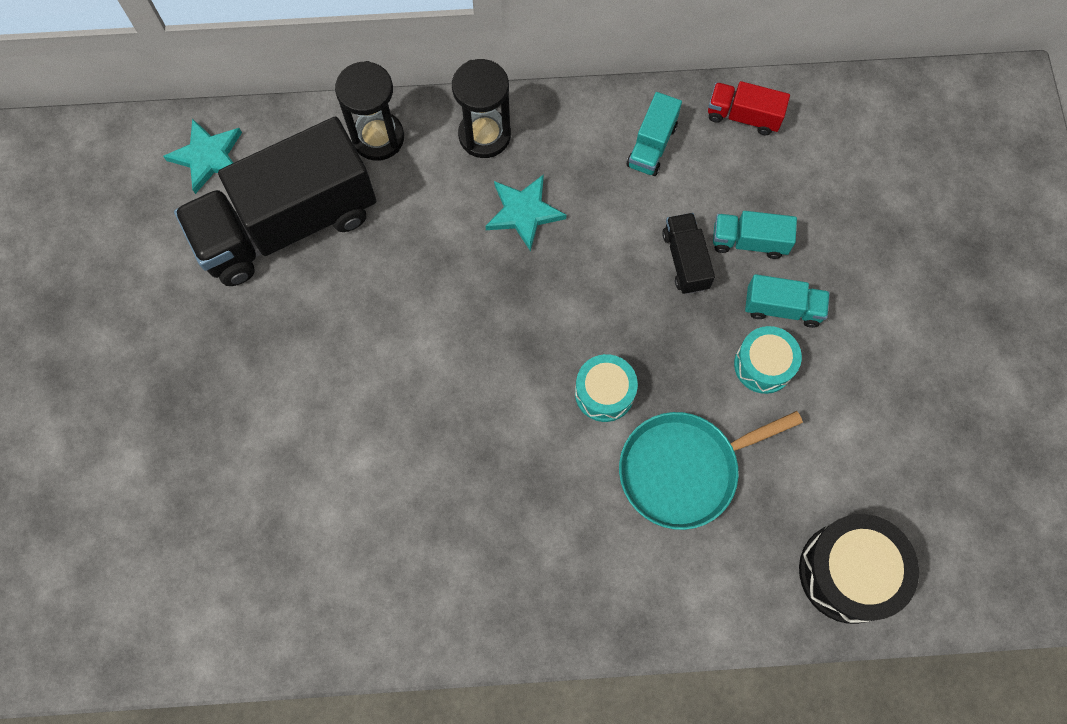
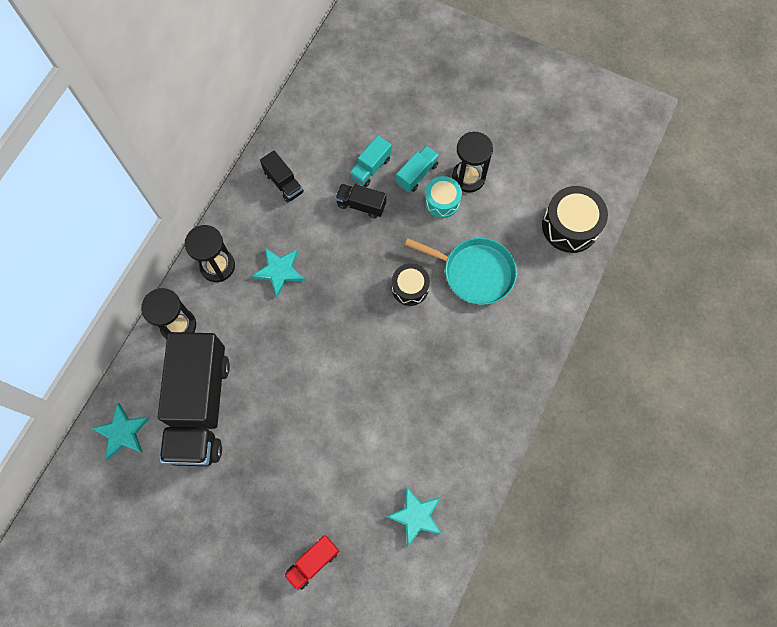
camera: 60 degrees left, 0 degrees up
turquoise drum [575,354,638,422] -> black drum [392,263,430,306]
turquoise pan [619,411,803,530] -> turquoise pan turned 75 degrees counterclockwise [405,238,517,305]
turquoise truck [626,92,682,176] -> black truck [260,151,304,202]
red truck [708,81,790,135] -> red truck moved to [284,535,339,591]
none -> turquoise star [386,486,442,547]
none -> black hourglass [452,132,493,193]

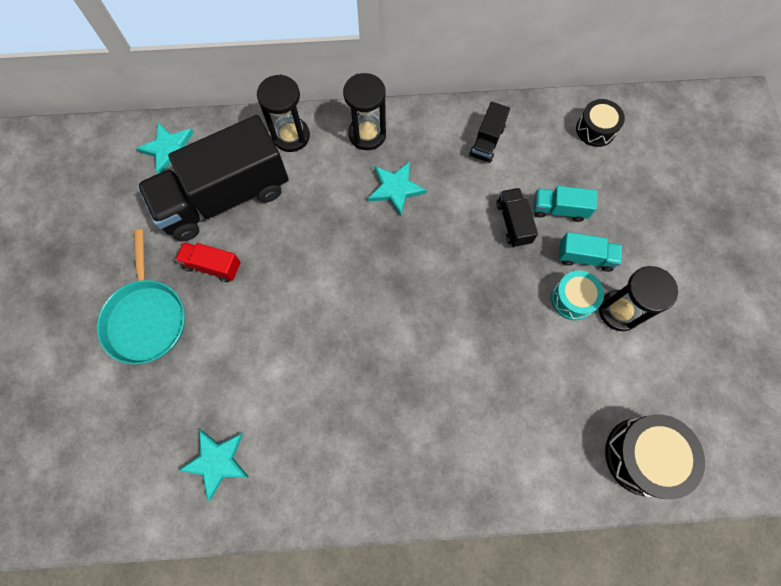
camera: 60 degrees right, 0 degrees up
red truck [284,535,339,591] -> red truck moved to [175,242,241,282]
black drum [392,263,430,306] -> black drum moved to [576,99,625,147]
turquoise pan [405,238,517,305] -> turquoise pan moved to [97,229,185,364]

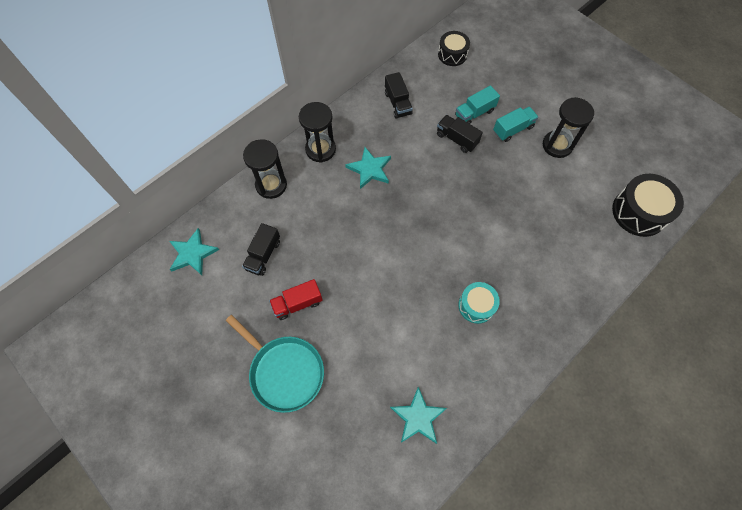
camera: 40 degrees left, 5 degrees down
black truck [137,115,289,242] -> black truck [242,223,280,276], size x0.43
turquoise drum [551,270,604,320] -> turquoise drum moved to [458,282,500,324]

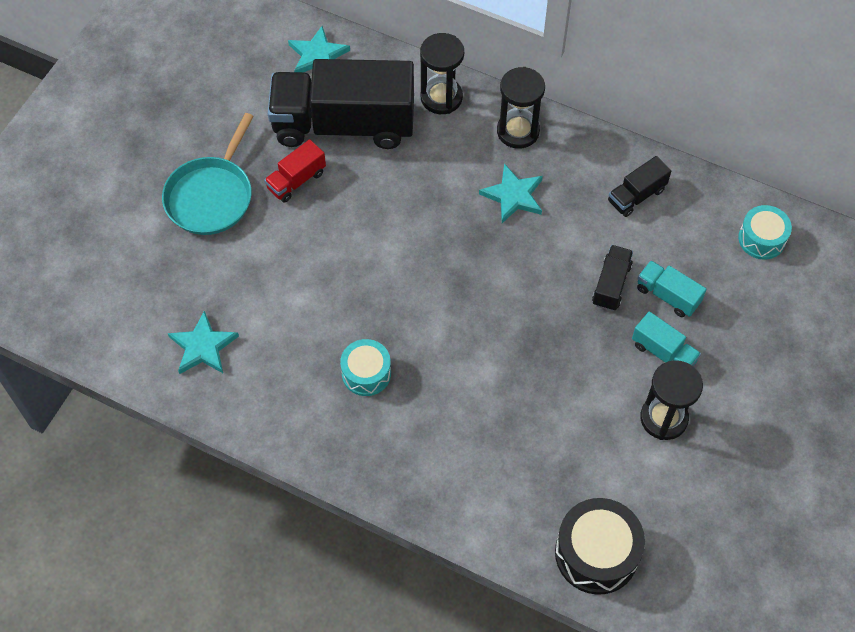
camera: 70 degrees right, 5 degrees down
black truck [242,223,280,276] -> black truck [268,59,414,149], size x2.34
red truck [269,279,323,320] -> red truck turned 90 degrees counterclockwise [264,139,326,203]
black drum [438,31,470,66] -> turquoise drum [738,205,792,260]

